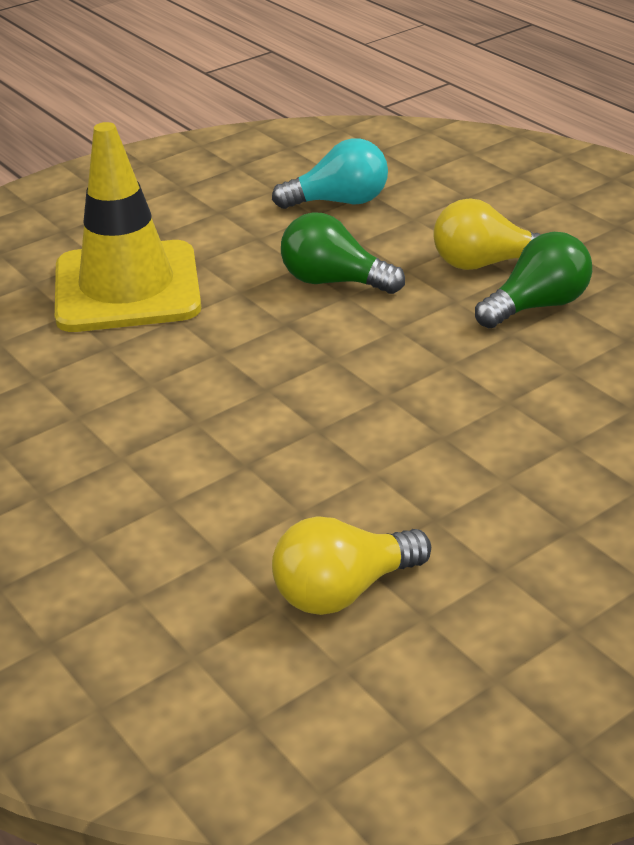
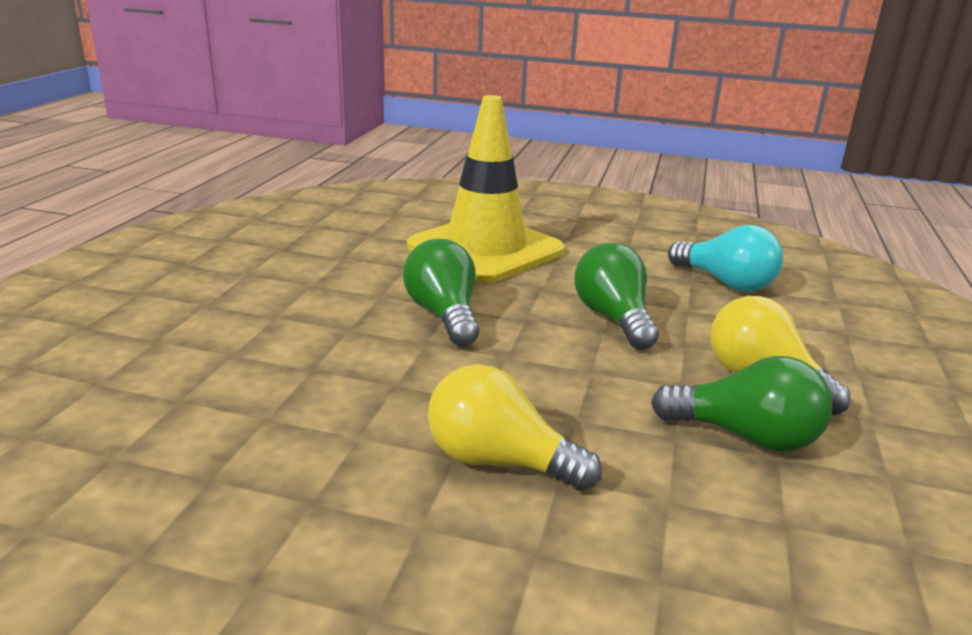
camera: 50 degrees right, 10 degrees down
yellow light bulb [272,516,431,615] -> yellow light bulb moved to [428,364,602,491]
none -> green light bulb [403,239,479,346]

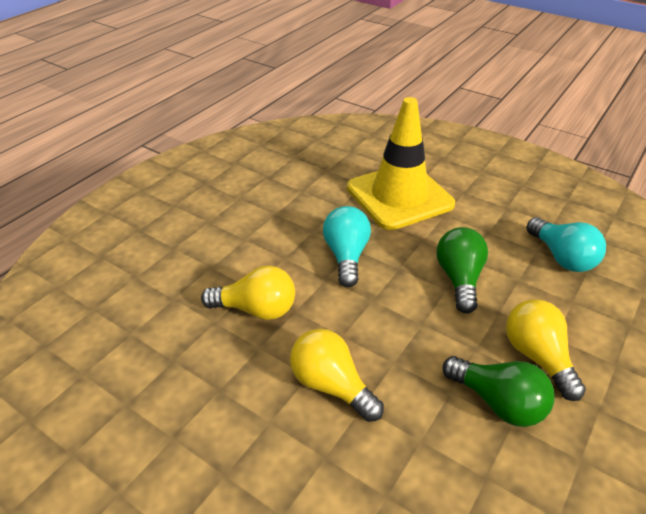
camera: 20 degrees right, 15 degrees up
green light bulb [403,239,479,346] -> turquoise light bulb [323,206,371,287]
none -> yellow light bulb [201,266,295,320]

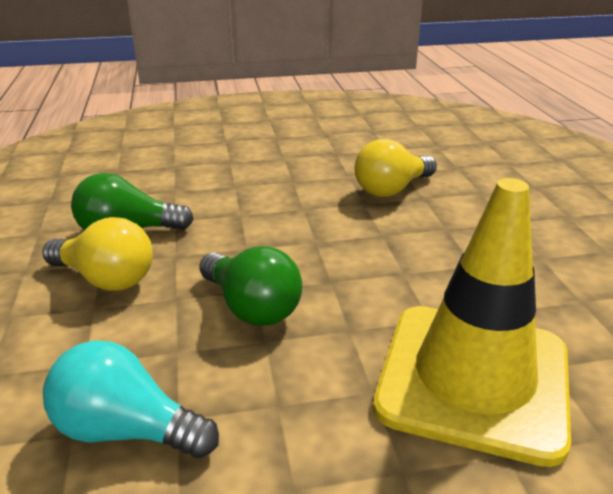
camera: 135 degrees right, 10 degrees down
yellow light bulb [290,329,384,422] -> none
turquoise light bulb [323,206,371,287] -> none

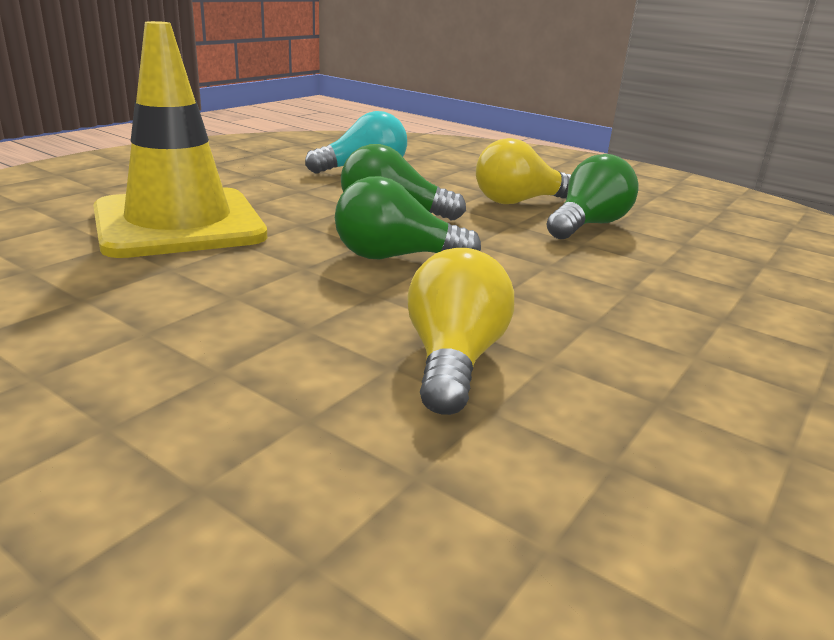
camera: 135 degrees right, 5 degrees down
none -> green light bulb [335,176,481,259]

